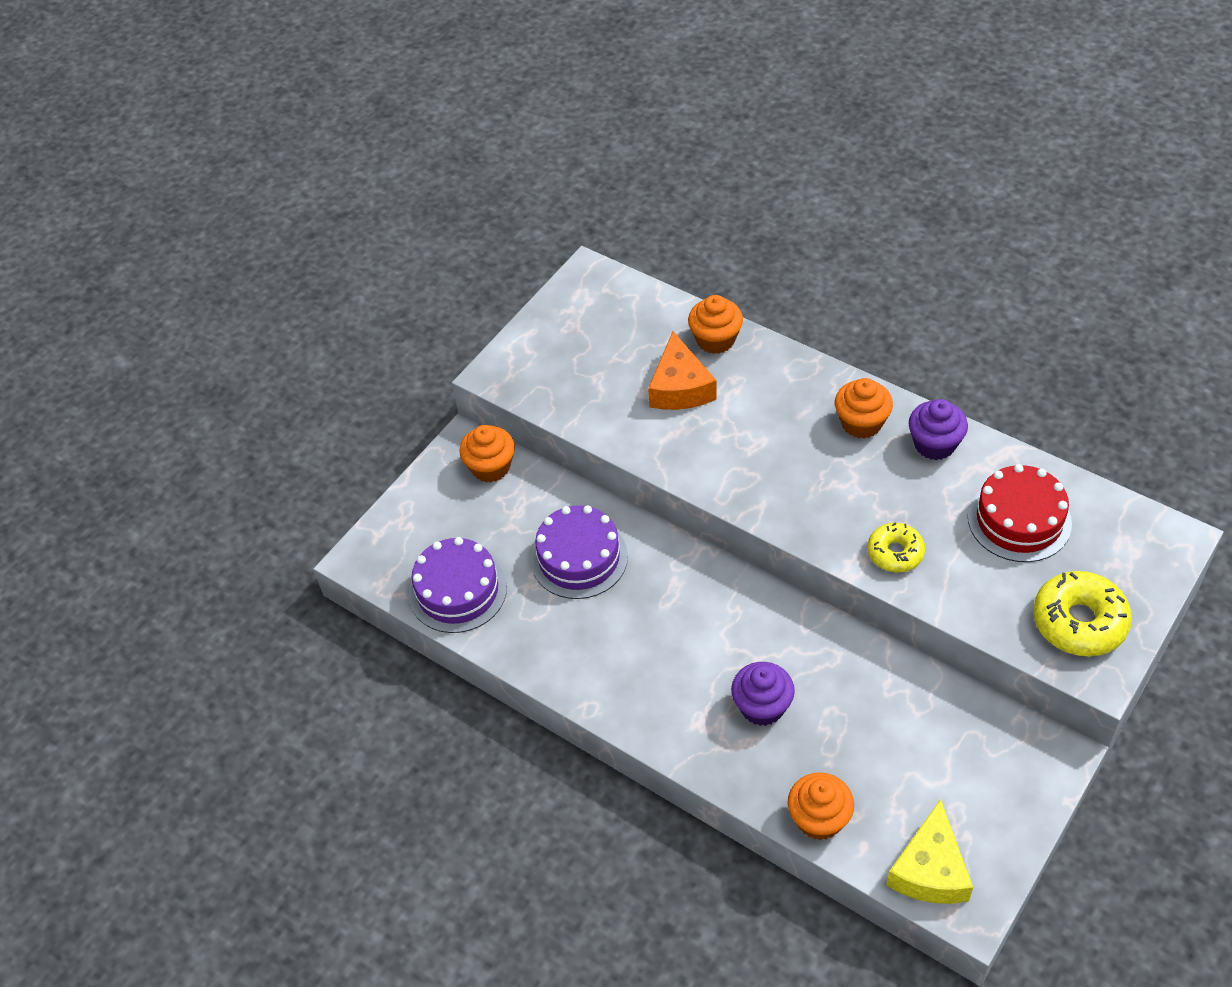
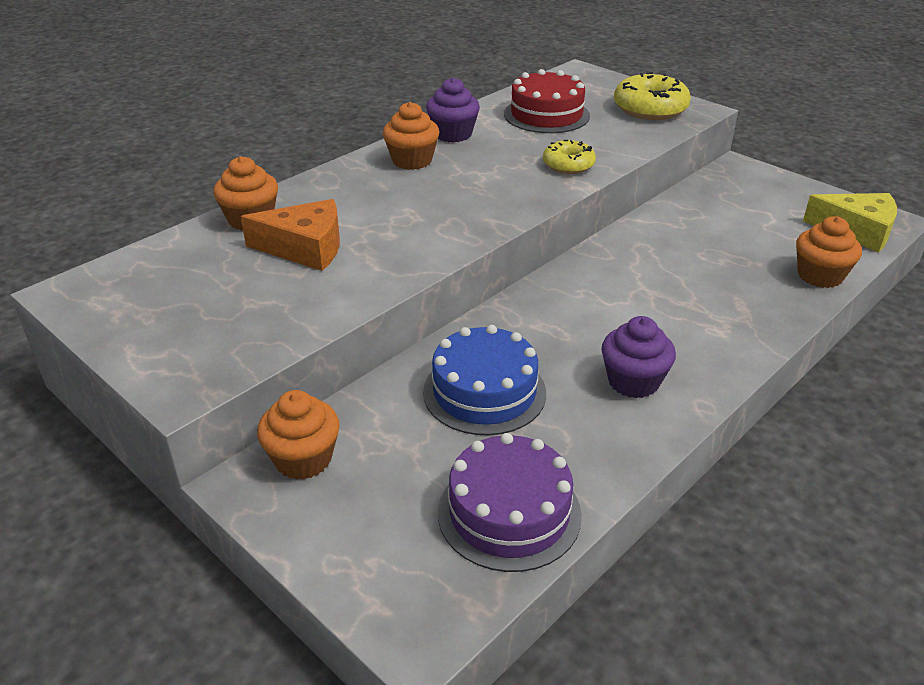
camera: 85 degrees left, 15 degrees down
purple cake [531,505,628,599] -> blue cake [423,325,546,435]
purple cupcake [731,662,795,726] -> purple cupcake moved to [602,316,676,398]

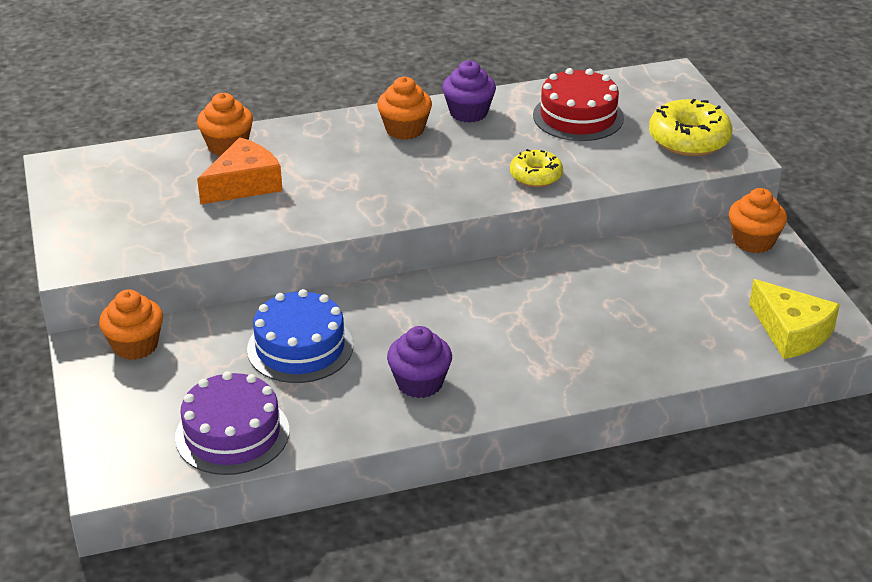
camera: 30 degrees right, 0 degrees up
orange cheese [241,199,340,271] -> orange cheese turned 75 degrees counterclockwise [197,137,283,204]
orange cupcake [796,216,862,288] -> orange cupcake moved to [729,188,787,253]

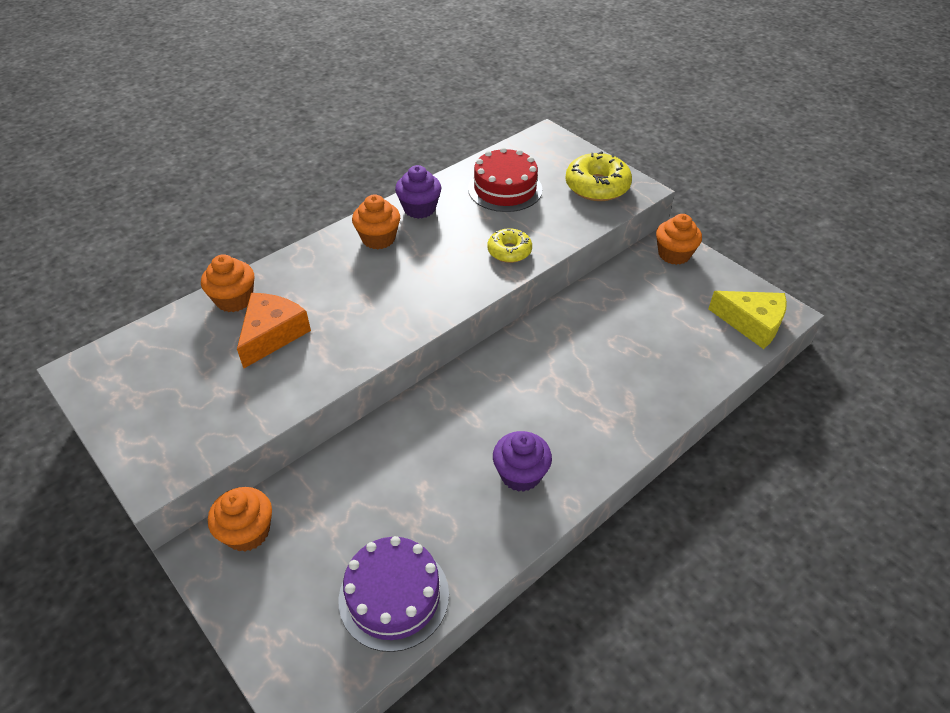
camera: 25 degrees left, 10 degrees up
blue cake [247,289,353,383] -> none

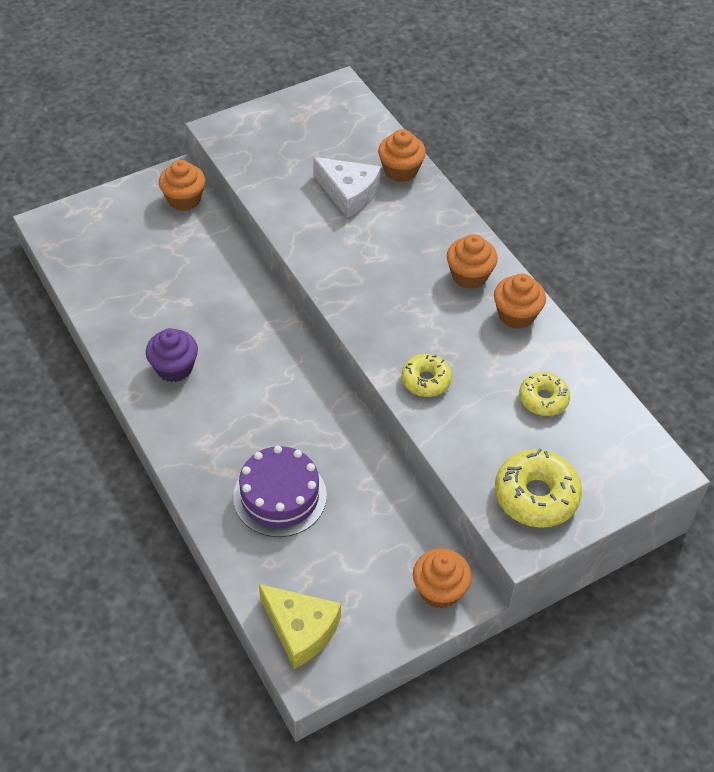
camera: 100 degrees right, 5 degrees up
orange cheese [237,293,311,368] -> white cheese [313,157,381,218]
purple cake [339,536,449,652] -> purple cake moved to [233,445,327,537]
purple cupcake [395,165,441,219] -> orange cupcake [494,274,546,329]
red cake [468,147,542,212] -> yellow donut [519,372,570,416]
yellow cheese [709,291,787,349] -> yellow cheese turned 90 degrees counterclockwise [259,584,341,669]

